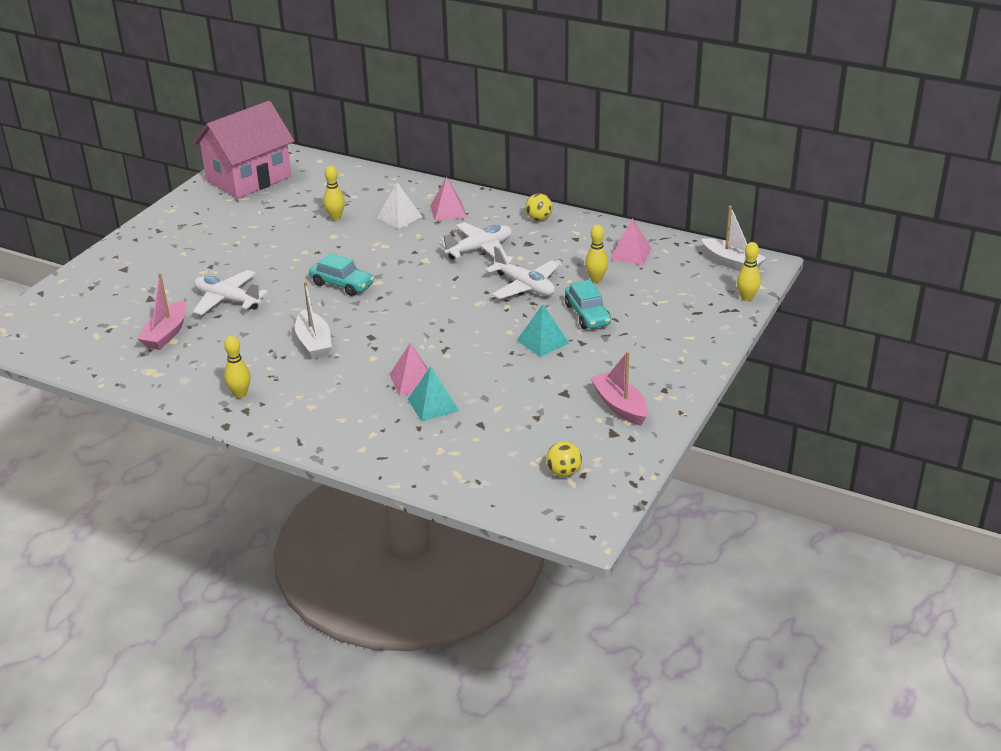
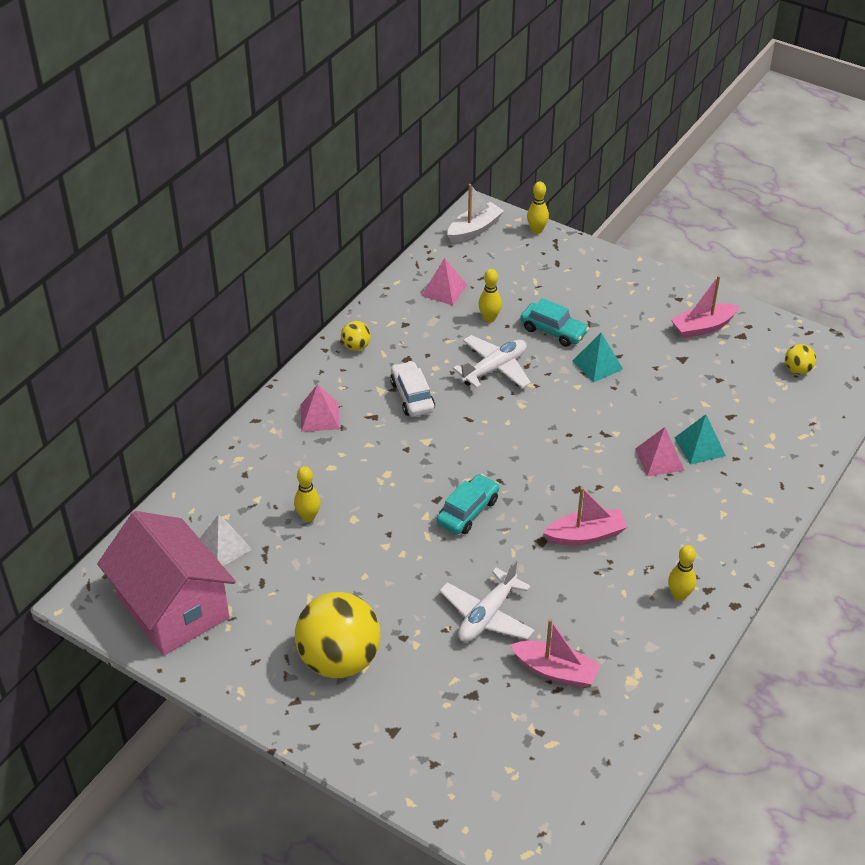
camera: 85 degrees left, 10 degrees up
white boat [295,282,332,359] -> pink boat [543,487,627,545]
white pyramid [377,183,422,229] -> white pyramid moved to [199,514,252,566]
white plane [439,222,512,259] -> white car [390,361,435,417]
turquoise car [565,280,611,329] -> turquoise car turned 45 degrees clockwise [520,298,589,347]
none -> yellow ball [295,592,381,678]

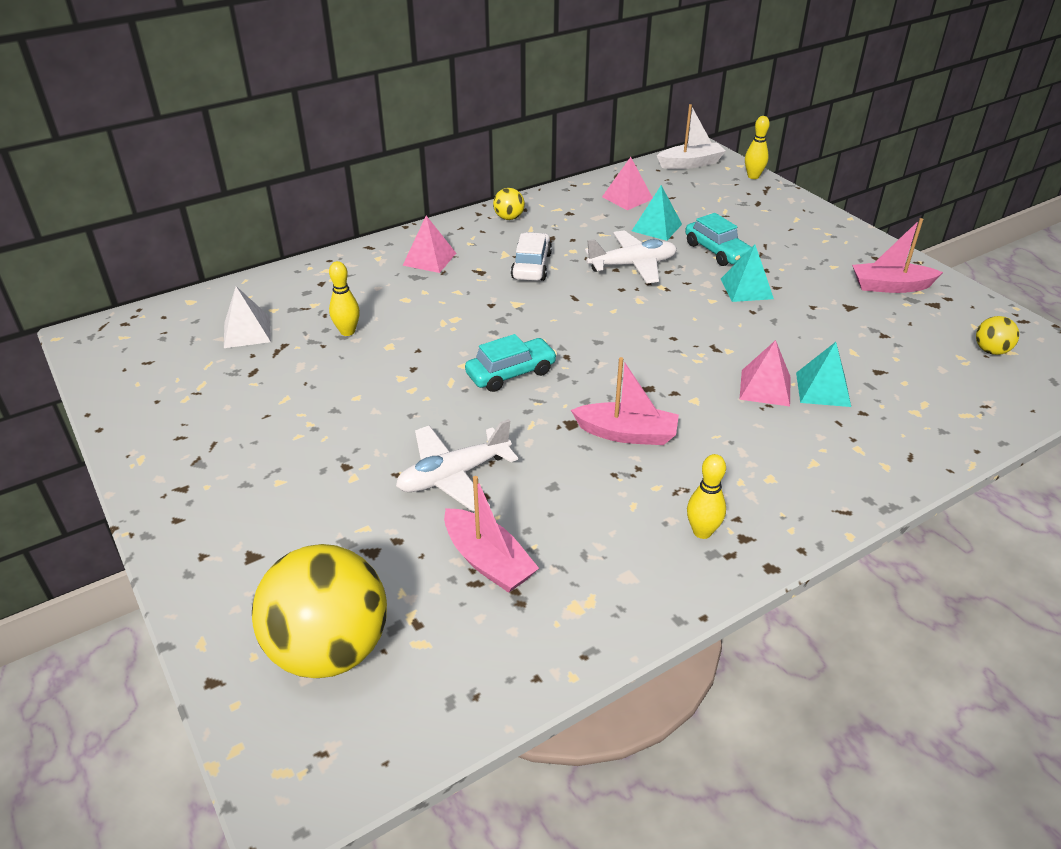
camera: 25 degrees right, 5 degrees down
pink house [97,511,236,656] -> none
yellow ball [295,592,381,678] -> yellow ball moved to [252,544,387,678]
yellow bowling pin [479,269,502,322] -> turquoise pyramid [632,185,682,241]

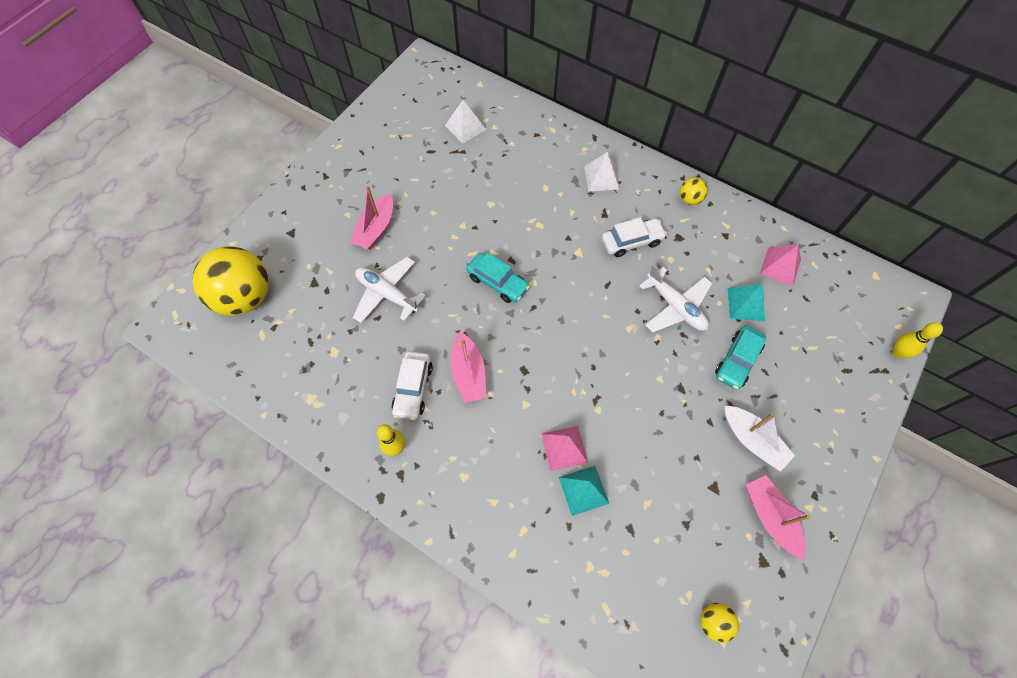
camera: 65 degrees right, 25 degrees up
yellow bowling pin [329,261,360,336] -> none
pink pyramid [402,216,456,273] -> white pyramid [584,152,619,191]
pink boat [444,476,539,593] -> pink boat moved to [350,185,393,250]
white boat [657,104,726,169] -> white boat moved to [724,406,795,472]
turquoise pyramid [721,244,774,302] -> none
none -> white car [391,351,433,420]

